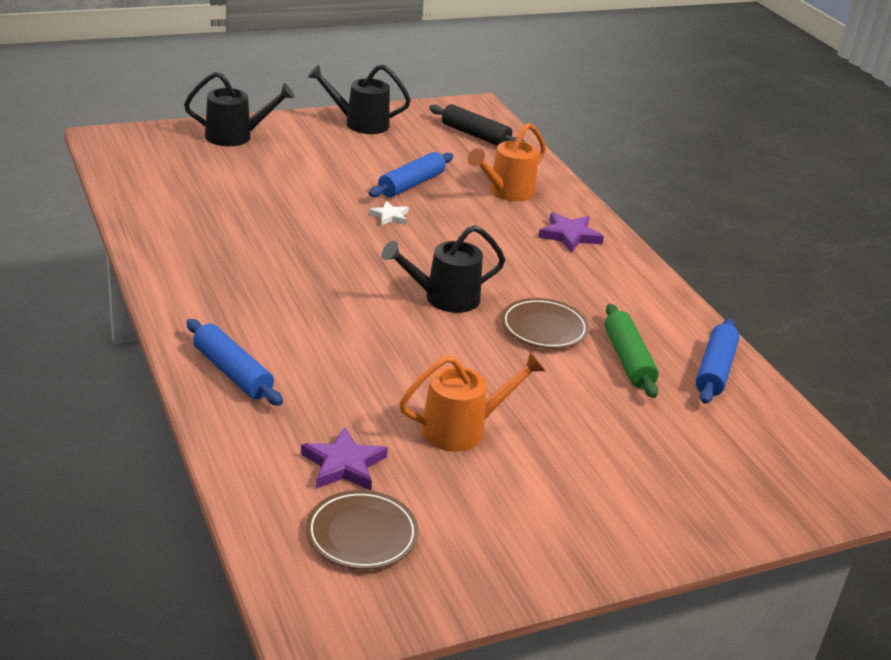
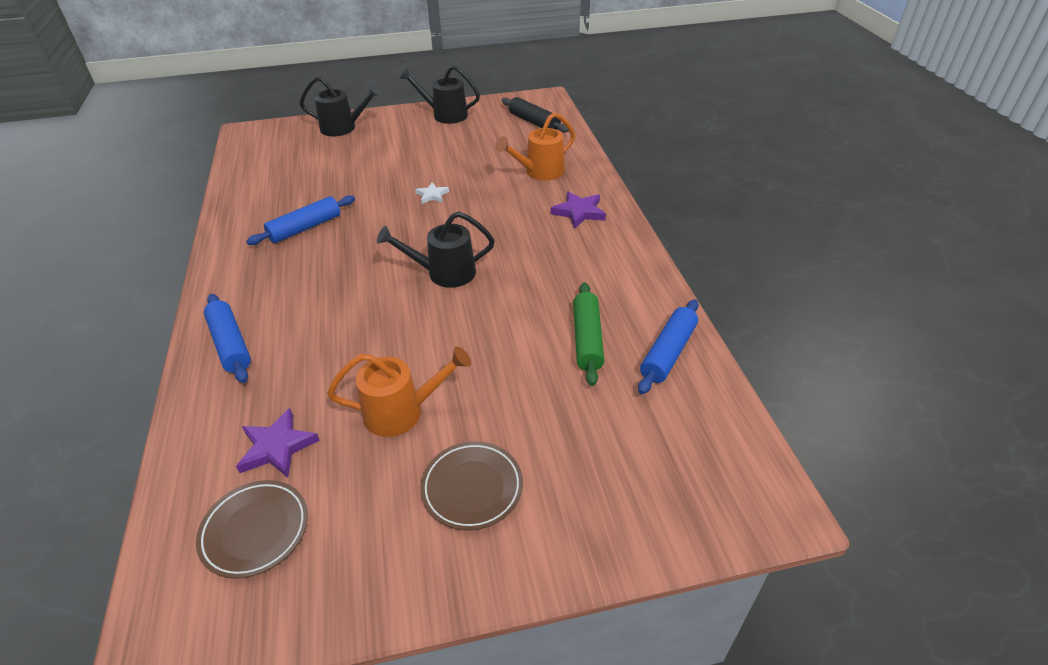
camera: 15 degrees right, 10 degrees up
blue rolling pin [368,152,454,197] -> blue rolling pin moved to [246,195,355,245]
brown plate [501,298,589,349] -> brown plate moved to [420,441,523,530]

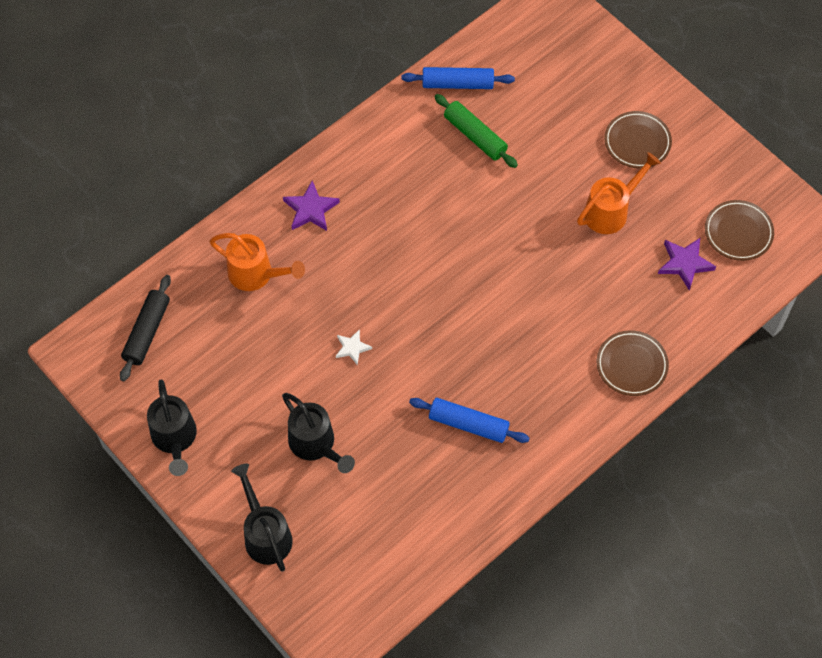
camera: 120 degrees left, 20 degrees up
blue rolling pin [204,294,251,383] -> brown plate [597,330,669,396]
orange watering can [327,346,471,437] -> orange watering can turned 90 degrees clockwise [577,152,661,234]
black watering can [377,212,495,288] -> black watering can moved to [282,393,355,473]
green rolling pin [573,282,604,386] -> green rolling pin turned 75 degrees clockwise [434,94,518,168]

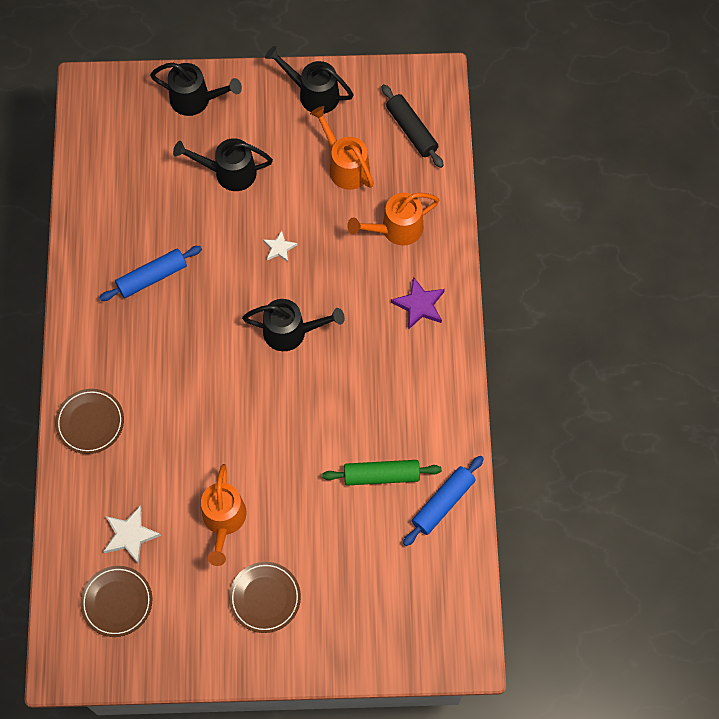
camera: 130 degrees right, 5 degrees up
purple star [658,238,716,291] -> white star [103,506,161,563]
none -> black watering can [242,299,345,351]
none -> orange watering can [310,106,374,190]

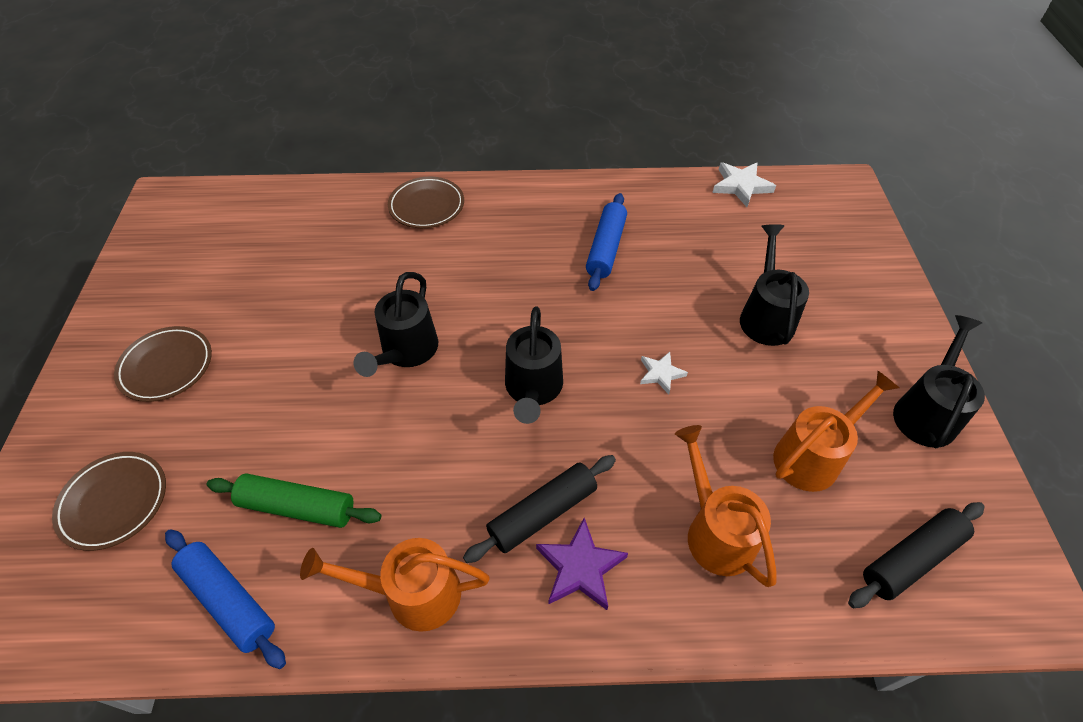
camera: 90 degrees right, 15 degrees down
brown plate [80,566,152,637] -> brown plate moved to [52,452,166,551]
blue rolling pin [99,246,202,301] -> blue rolling pin turned 45 degrees clockwise [586,193,627,291]
white star [103,506,161,563] -> white star moved to [712,162,776,207]
black watering can [150,63,242,116] -> black watering can moved to [353,272,438,377]
orange watering can [201,464,247,566] -> orange watering can moved to [300,538,490,632]
green rolling pin [322,460,442,486] -> green rolling pin turned 75 degrees counterclockwise [206,473,381,528]
none -> black rolling pin [463,455,616,563]

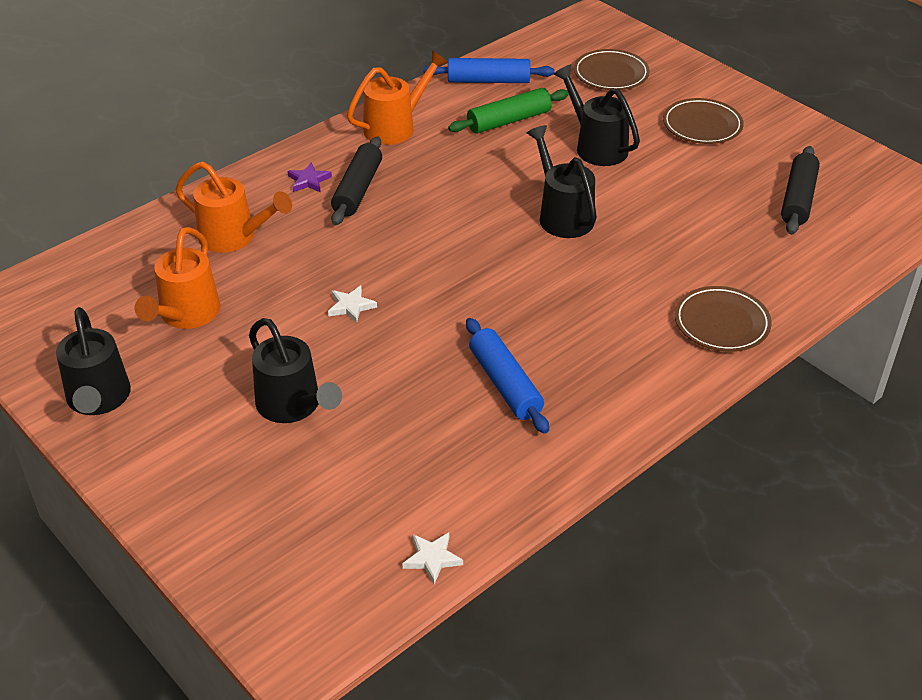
camera: 140 degrees right, 10 degrees down
black watering can [505,306,563,424] -> black watering can moved to [553,64,640,166]
purple star [536,518,628,610] -> purple star [288,162,332,193], size x0.64
white star [712,162,776,207] -> white star [402,533,463,584], size x0.64
black rolling pin [848,502,985,608] -> black rolling pin moved to [781,146,820,235]

